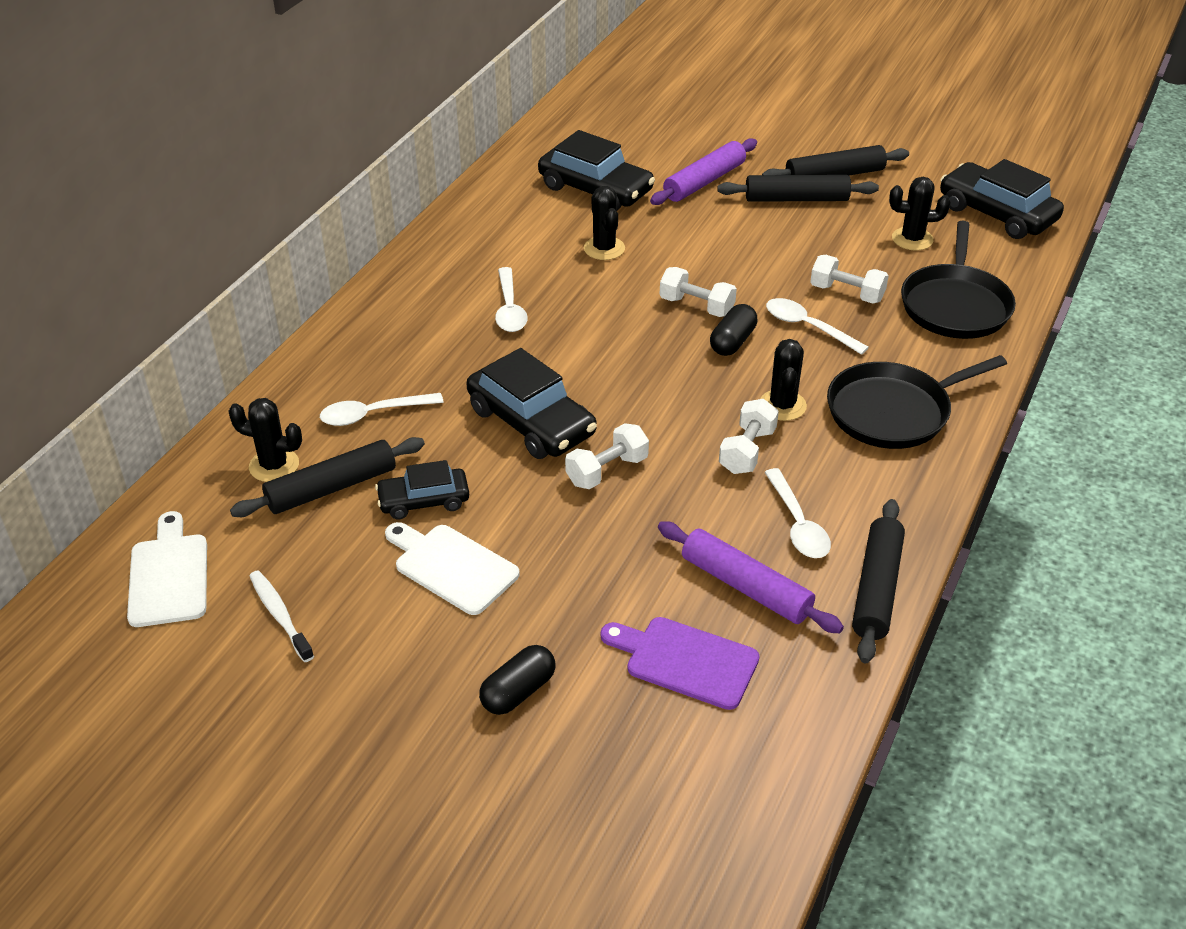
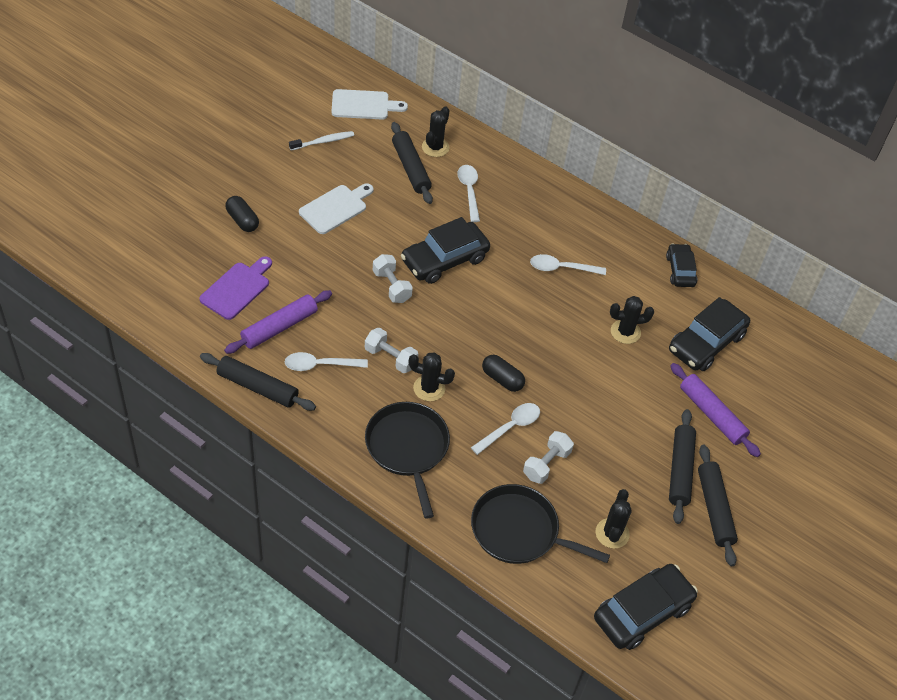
camera: 95 degrees right, 10 degrees up
black car [375,460,469,519] -> black car moved to [666,243,697,287]
white dumbbell [660,267,737,317] -> none

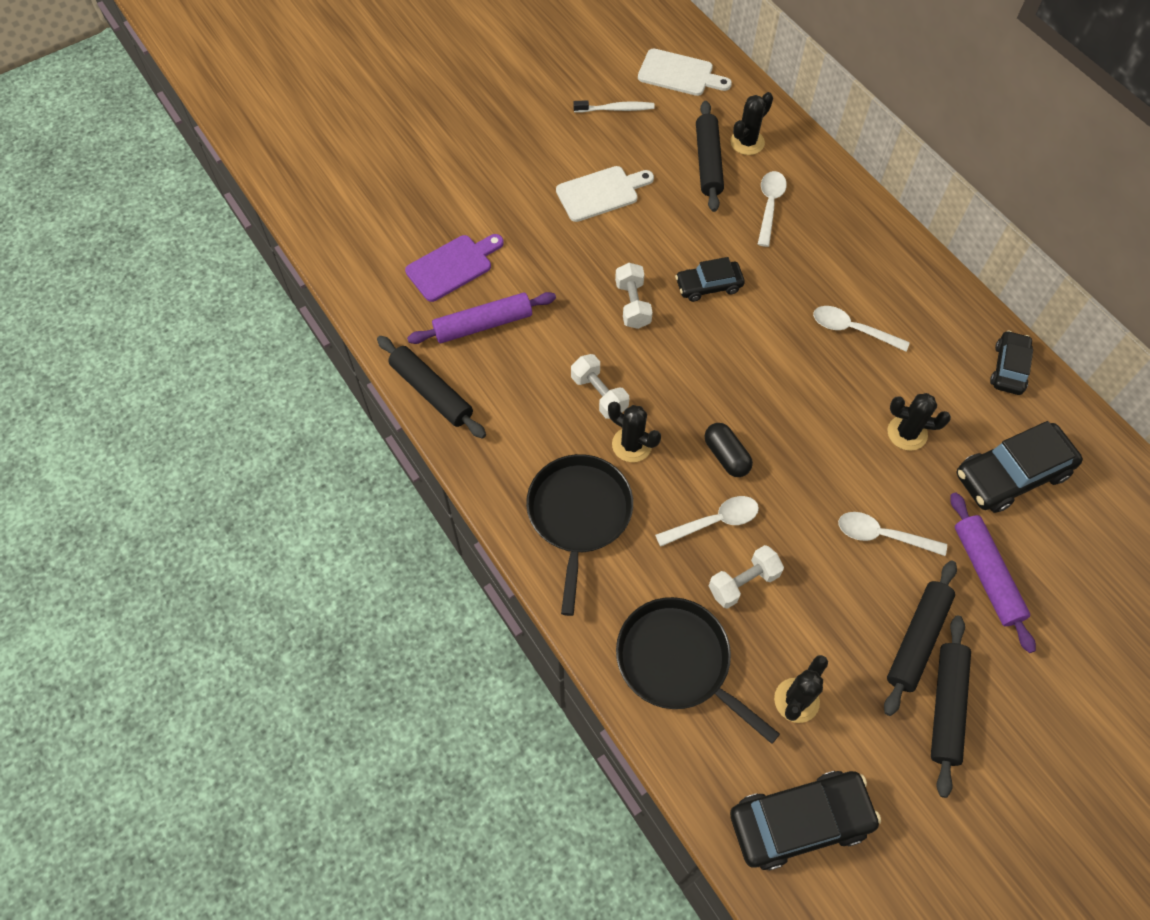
camera: 25 degrees right, 10 degrees up
black capsule [225,196,259,232] -> none
white spoon [285,352,368,371] -> white spoon moved to [838,512,947,556]
black car [401,217,490,284] -> black car [675,257,745,302], size x0.60

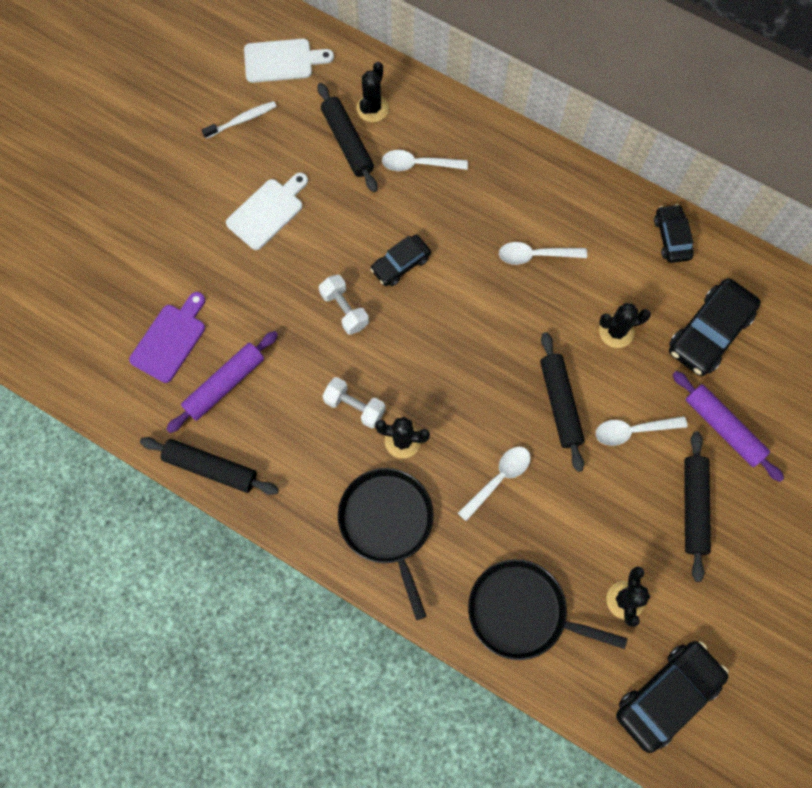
camera: 25 degrees left, 10 degrees up
black capsule [704,423,753,477] -> none
white dumbbell [709,545,784,609] -> none
white spoon [758,171,787,247] -> white spoon turned 75 degrees counterclockwise [382,150,468,171]
black rolling pin [931,616,971,798] -> black rolling pin moved to [540,332,585,472]

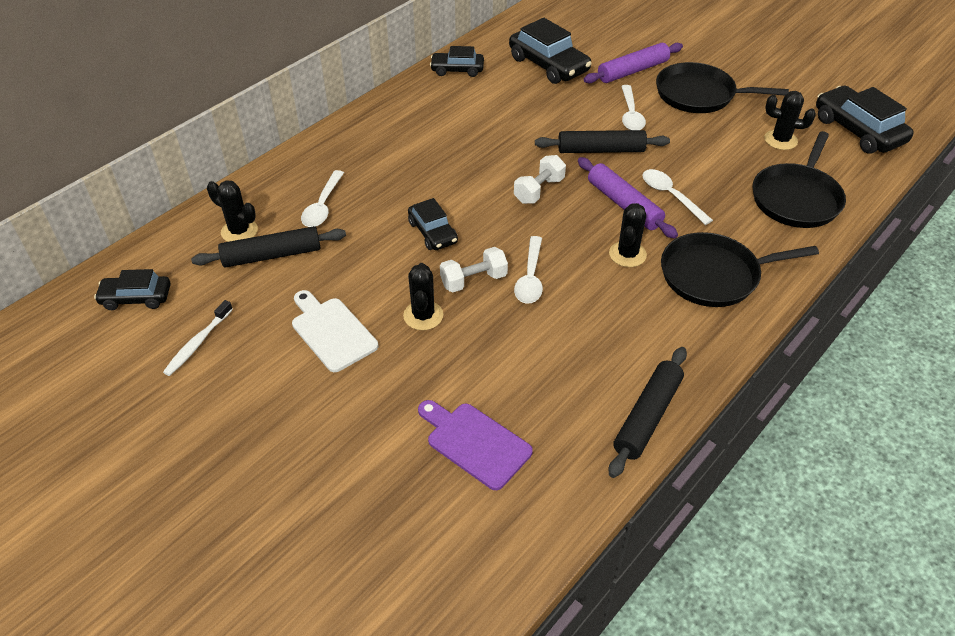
camera: 80 degrees left, 25 degrees down
purple rolling pin [166,331,278,433] -> purple rolling pin moved to [578,157,678,239]
white toothbrush [202,101,277,139] -> white toothbrush turned 135 degrees counterclockwise [163,300,233,376]
white cutting board [244,39,334,83] -> black car [94,269,170,310]
white dumbbell [322,377,386,428] -> white dumbbell moved to [514,155,566,204]
white spoon [499,242,587,265] -> white spoon moved to [514,236,543,304]
black cactus [599,303,651,348] -> black cactus moved to [403,263,443,330]
black rolling pin [684,431,711,582] -> black pan [656,62,789,113]

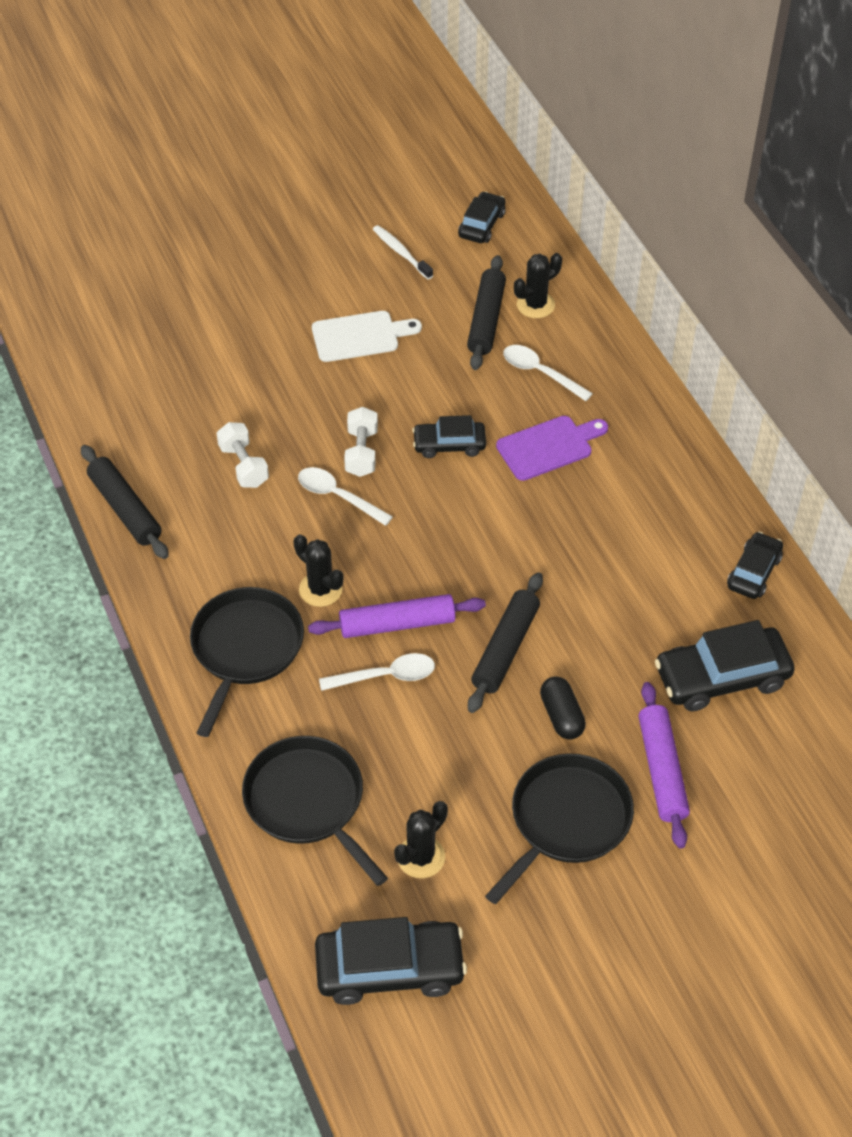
camera: 115 degrees right, 5 degrees up
black cactus [403,263,443,330] -> none
purple cutting board [418,400,533,490] -> purple cutting board moved to [496,416,608,481]
white dumbbell [514,155,566,204] -> white dumbbell moved to [216,422,269,488]
white spoon [621,85,646,130] -> black capsule [540,676,586,740]

